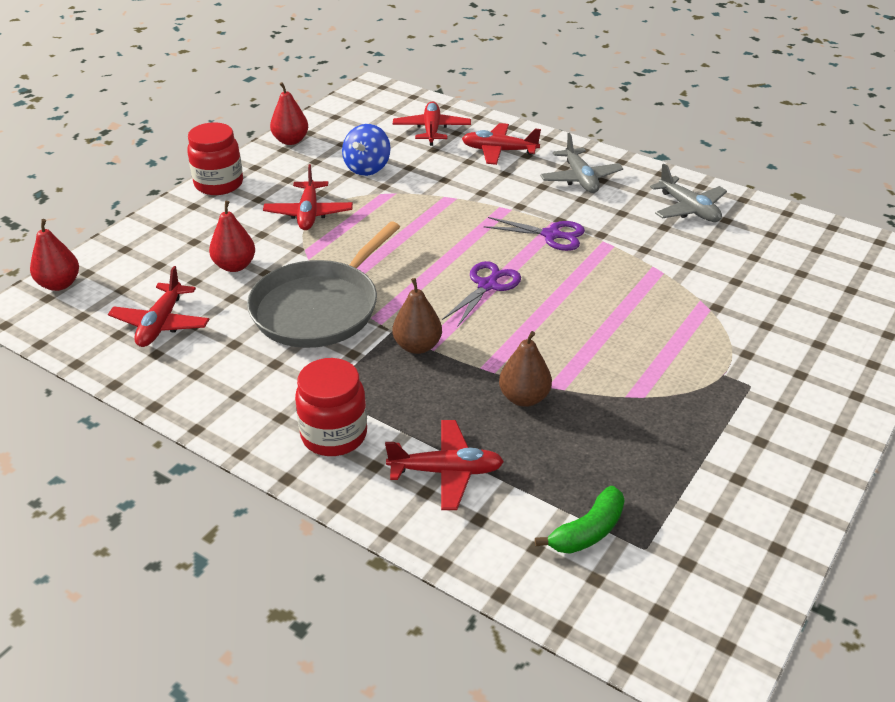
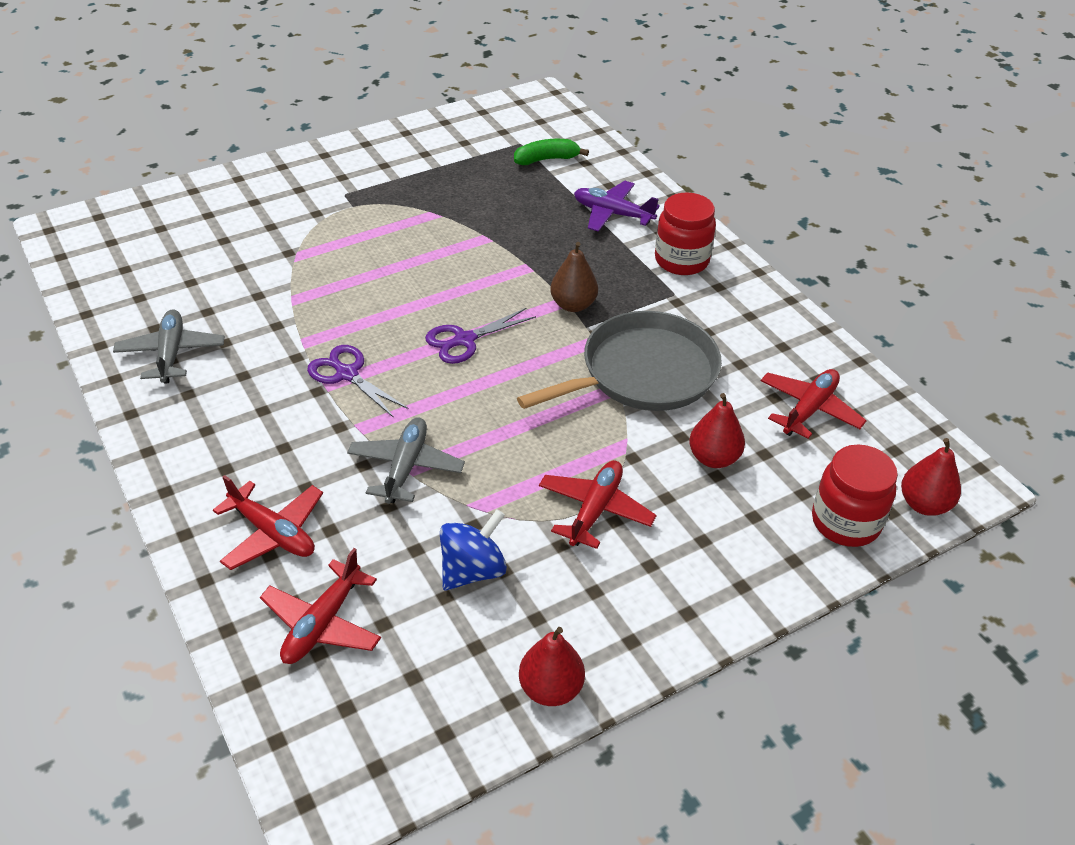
camera: 155 degrees left, 5 degrees up
red jar [187,122,243,195] -> red jar moved to [812,445,898,547]
red plane [385,420,504,510] -> purple plane [574,181,660,232]
brown pear [499,331,552,407] -> none
grey plane [540,133,623,193] -> grey plane moved to [347,417,465,504]

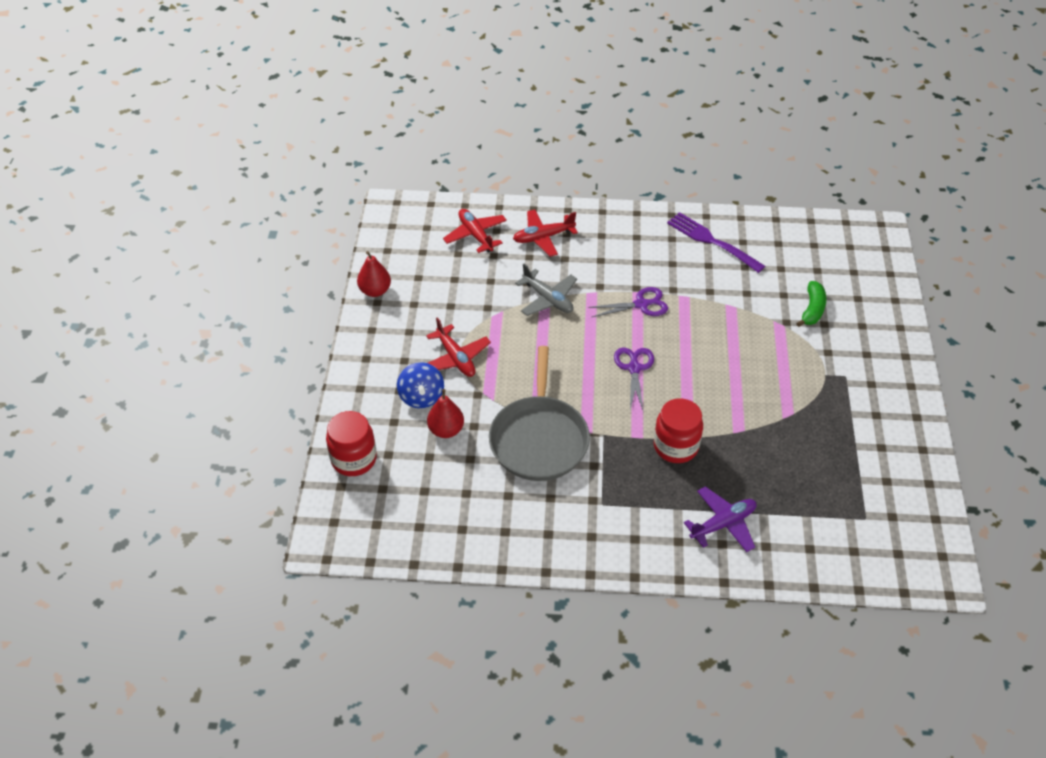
camera: 125 degrees right, 5 degrees up
grey plane [113,309,224,384] -> purple fork [667,212,765,273]
blue spinning top [440,509,507,590] -> blue spinning top moved to [397,362,444,408]
green banana [514,139,589,165] -> green banana moved to [796,281,826,327]
brown pear [550,242,598,312] -> none
red jar [655,192,716,275] -> red jar moved to [654,398,703,463]
red plane [761,369,867,439] -> none
red pear [901,438,961,516] -> none

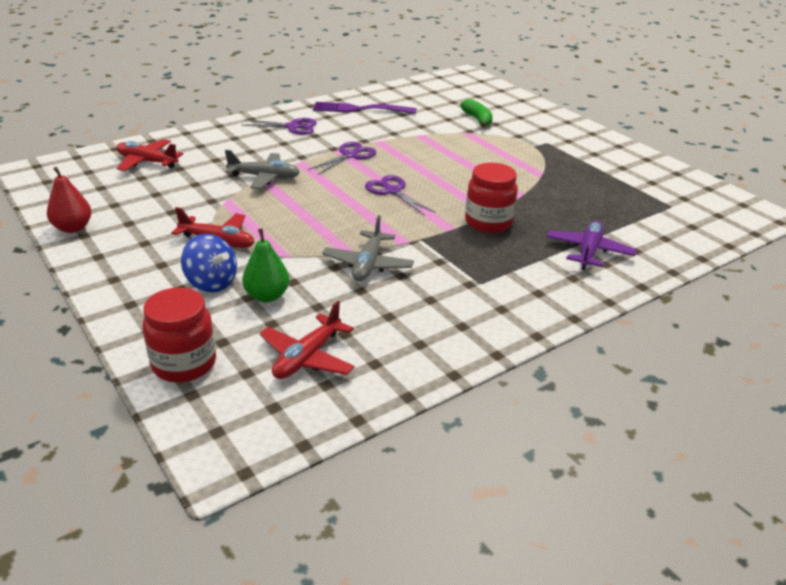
camera: 40 degrees left, 15 degrees down
red pear [427,389,464,438] -> green pear [242,228,289,302]
grey pan [489,346,590,481] -> grey plane [322,215,414,282]
red plane [513,209,578,257] -> red plane moved to [259,301,355,379]
none -> purple scissors [242,118,317,135]

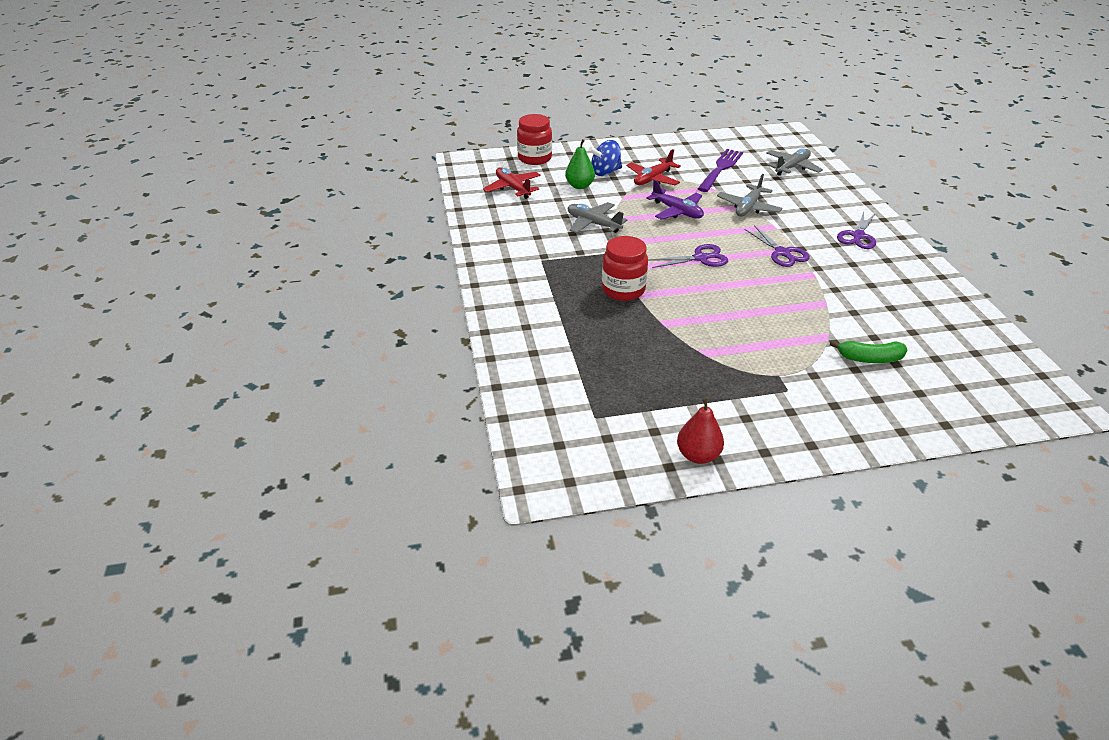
camera: 115 degrees right, 5 degrees up
red pear [47,167,92,233] -> red pear moved to [677,397,724,464]
red plane [116,139,183,171] -> grey plane [766,148,823,176]
purple fork [313,102,417,114] -> purple fork moved to [698,149,743,192]
purple plane [547,221,636,270] -> purple plane moved to [646,180,704,220]

